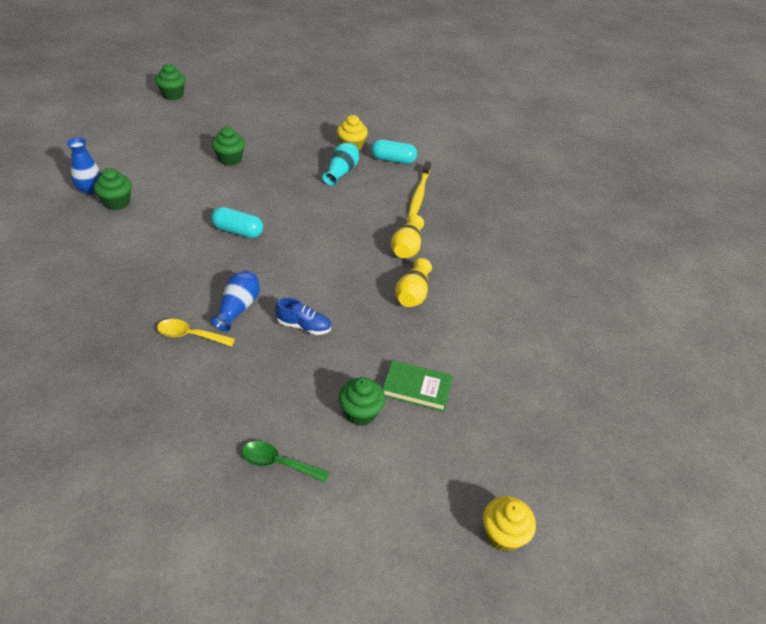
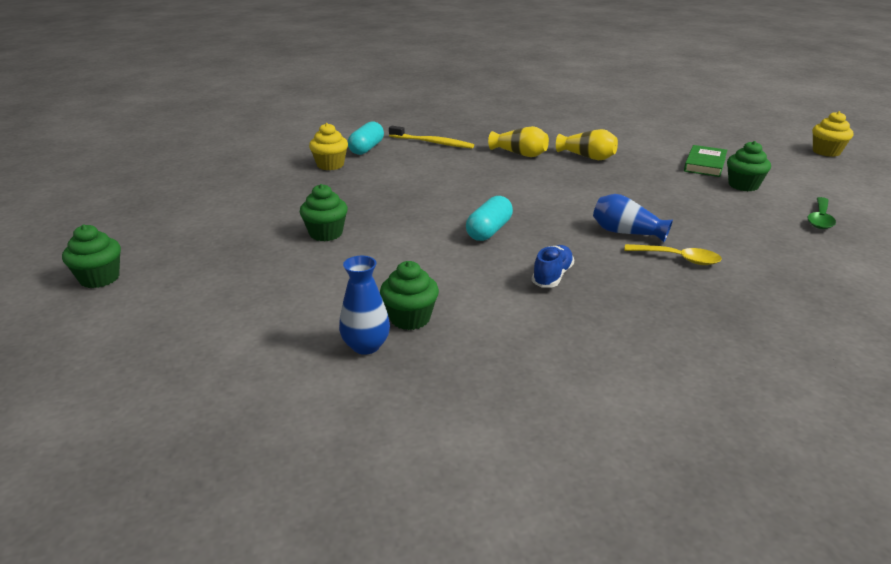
camera: 75 degrees left, 15 degrees down
yellow spoon [157,319,235,347] -> yellow spoon turned 90 degrees counterclockwise [624,244,722,265]
blue shoe [275,298,331,335] -> blue shoe moved to [532,245,574,288]
turquoise vase [322,143,359,186] -> none

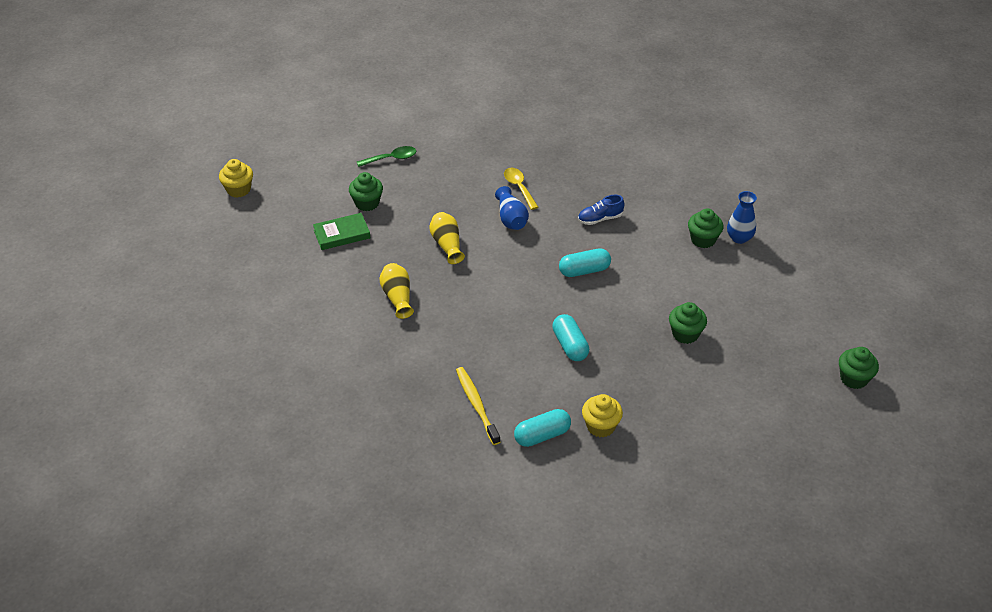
camera: 135 degrees left, 15 degrees up
yellow vase [488,126,549,157] -> yellow vase moved to [429,212,465,264]
none -> turquoise capsule [552,314,589,361]

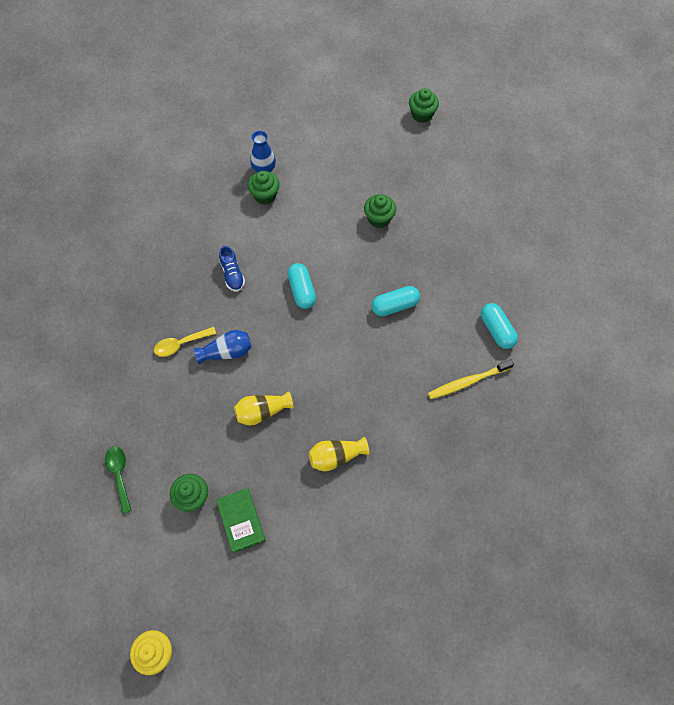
camera: 90 degrees left, 20 degrees up
yellow cupcake [582,394,623,437] -> none

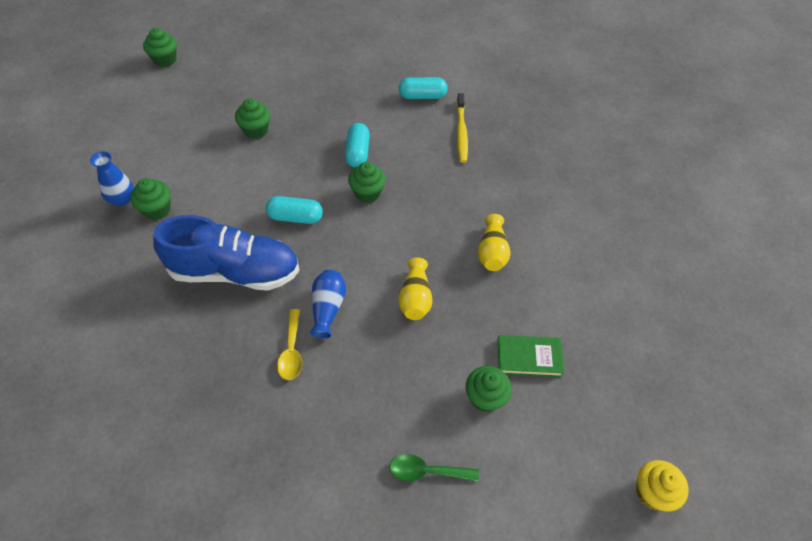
camera: 70 degrees left, 10 degrees down
blue shoe [219,246,245,292] -> blue shoe [153,215,300,290], size x2.38
none -> green cupcake [348,162,386,203]

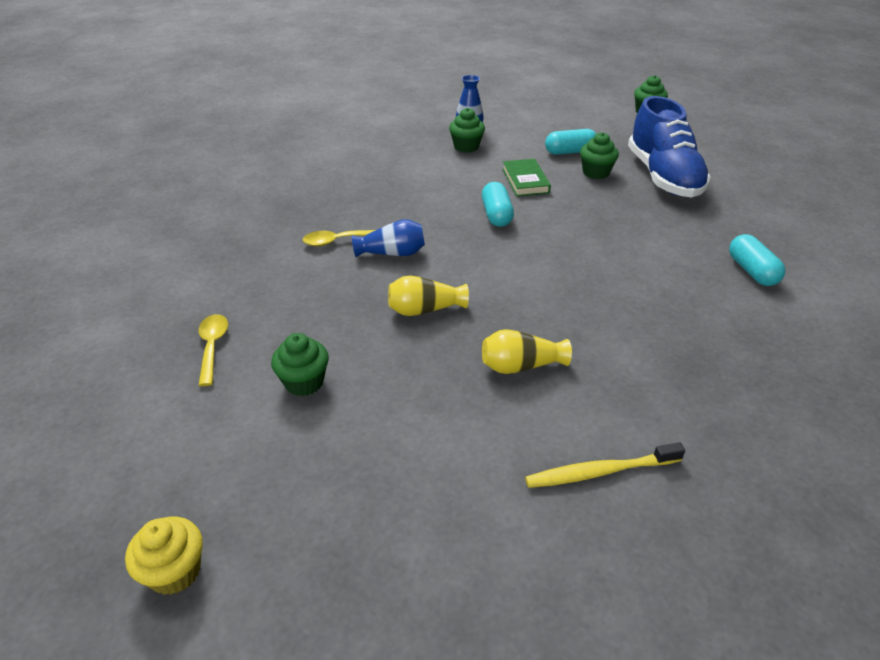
camera: 80 degrees right, 15 degrees down
blue shoe [153,215,300,290] -> blue shoe moved to [628,96,711,197]
turquoise capsule [345,123,370,168] -> turquoise capsule moved to [545,129,596,155]
green cupcake [348,162,386,203] -> none
green spoon [390,454,479,482] -> yellow spoon [199,314,228,386]
yellow toothbrush [457,93,468,163] -> yellow toothbrush moved to [525,442,685,488]
green book [497,335,564,377] -> green book moved to [502,159,551,197]

